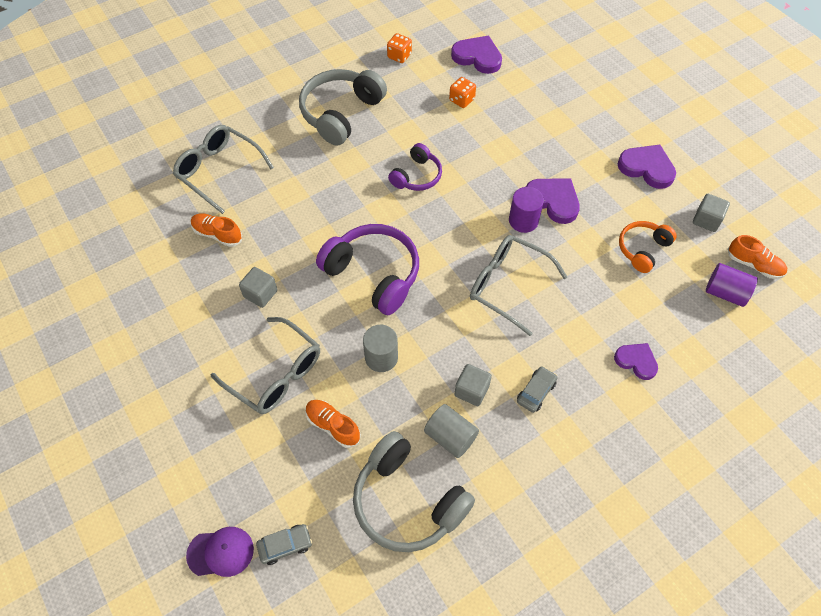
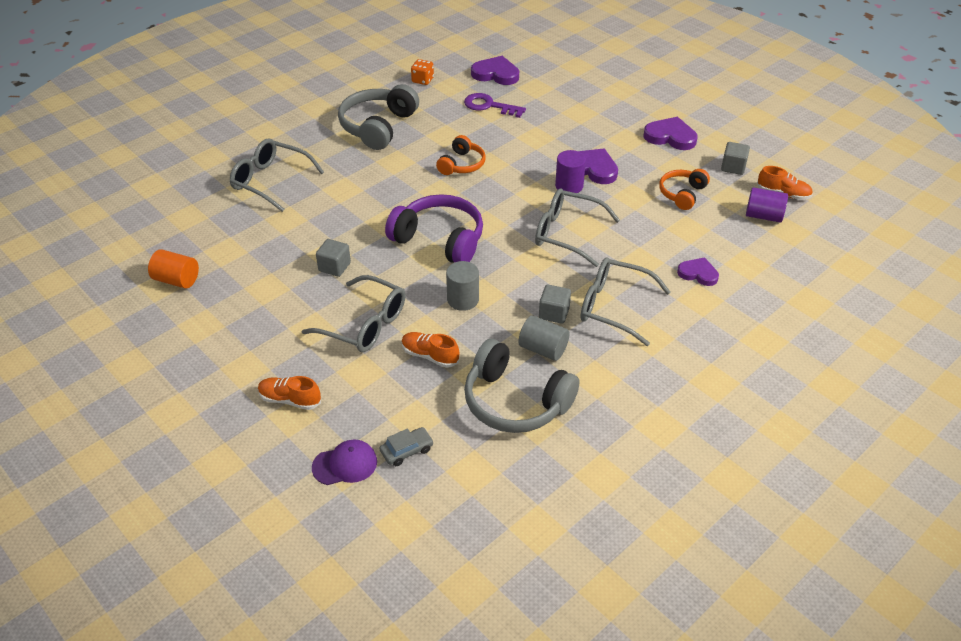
camera: 10 degrees left, 15 degrees down
orange shoe [191,213,242,247] -> orange shoe moved to [258,376,321,410]
purple headphones [388,143,442,191] -> orange headphones [436,135,486,175]
orange dice [449,77,476,108] -> purple key [464,93,526,118]
grey car [517,366,558,413] -> grey glasses [580,258,670,346]
none -> orange cylinder [148,249,199,289]

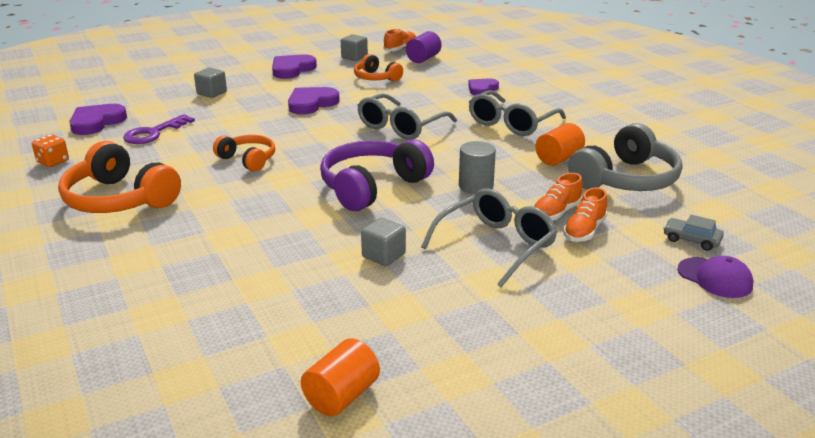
camera: 75 degrees left, 15 degrees down
grey glasses [230,138,324,212] -> none
orange shoe [258,376,321,410] -> orange shoe moved to [563,187,608,242]
purple cap [312,440,377,485] -> purple cap turned 135 degrees clockwise [677,256,753,298]
grey headphones [338,84,419,150] -> orange headphones [58,141,181,213]
grey car [380,427,434,466] -> grey car turned 45 degrees counterclockwise [663,215,724,251]
grey cylinder [518,315,570,361] -> orange cylinder [535,123,585,166]
grey cube [539,285,571,324] -> grey cube moved to [194,68,227,98]
purple cylinder [555,150,586,193] -> none

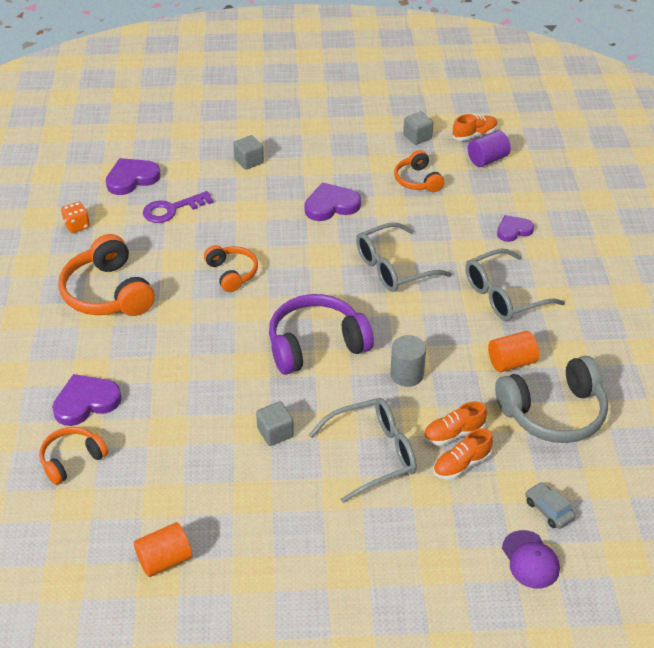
camera: 25 degrees right, 15 degrees up
purple heart [272,54,317,79] -> purple heart moved to [52,374,122,426]
none -> orange headphones [39,427,108,485]

